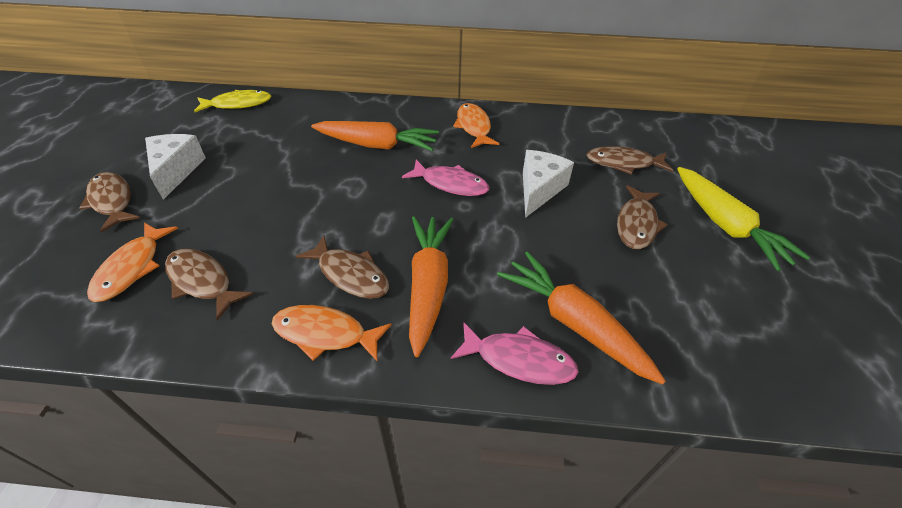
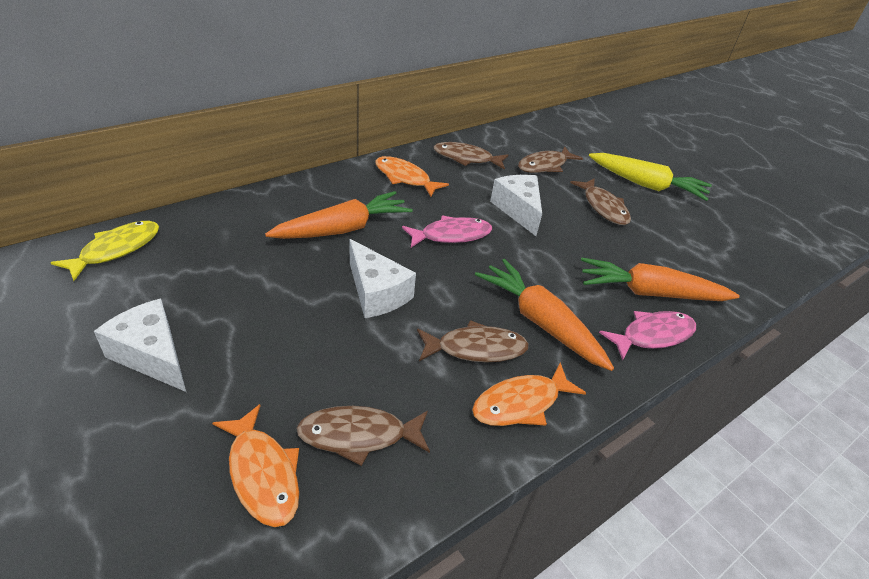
camera: 45 degrees left, 5 degrees down
brown fish [79,172,140,232] -> brown fish moved to [433,142,508,170]
none -> white cheese [350,239,416,318]

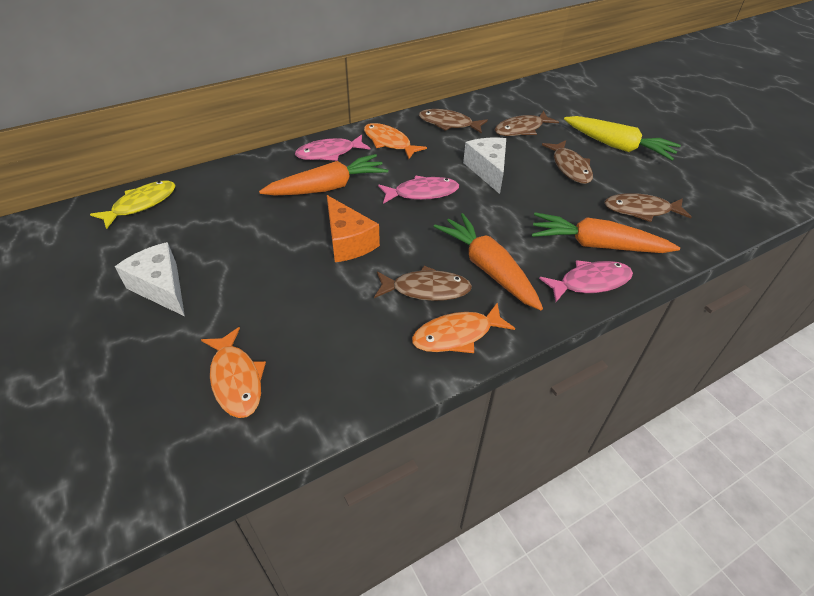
camera: 10 degrees right, 5 degrees up
brown fish [296,406,430,466] -> brown fish moved to [604,193,691,222]
white cheese [350,239,416,318] -> orange cheese [327,195,380,262]
none -> pink fish [295,135,371,161]

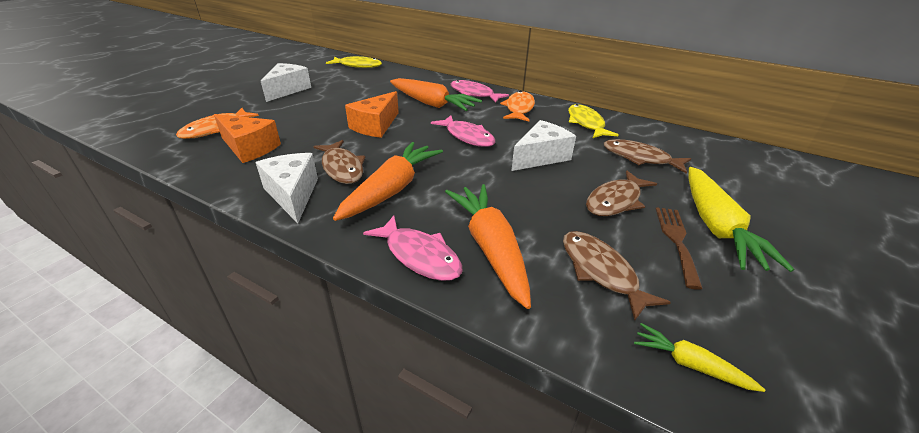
camera: 60 degrees right, 10 degrees down
orange fish [412,303,515,353] -> white cheese [255,153,318,223]
brown fish [419,109,488,134] -> yellow fish [568,104,618,138]
none -> orange cheese [214,114,281,163]
none -> yellow carrot [634,323,765,392]
none -> brown fork [656,207,703,290]

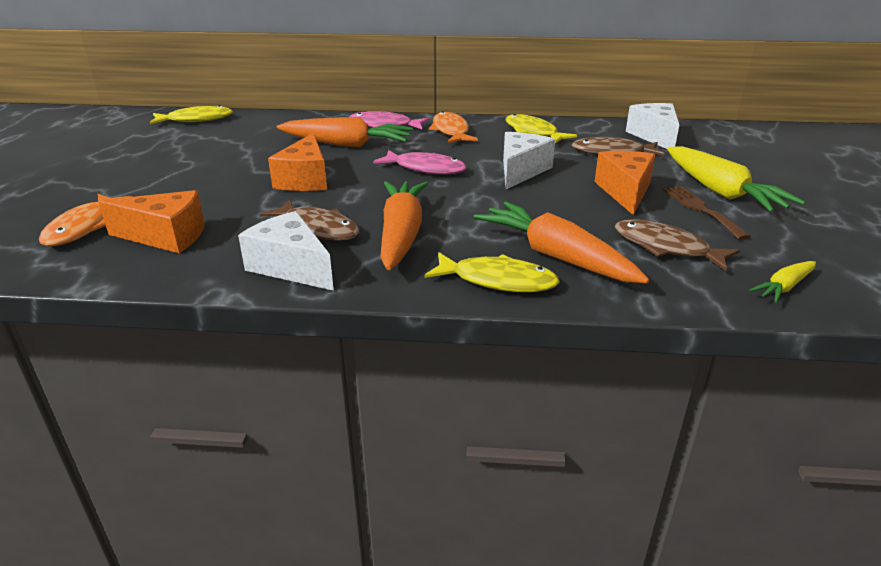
camera: 25 degrees left, 5 degrees down
white cheese [261,63,311,102] -> white cheese moved to [626,103,679,149]
pink fish [363,215,463,281] -> yellow fish [425,252,560,292]
brown fish [586,171,657,216] -> orange cheese [594,151,655,215]
yellow carrot [634,323,765,392] -> yellow carrot turned 45 degrees counterclockwise [750,261,816,303]

